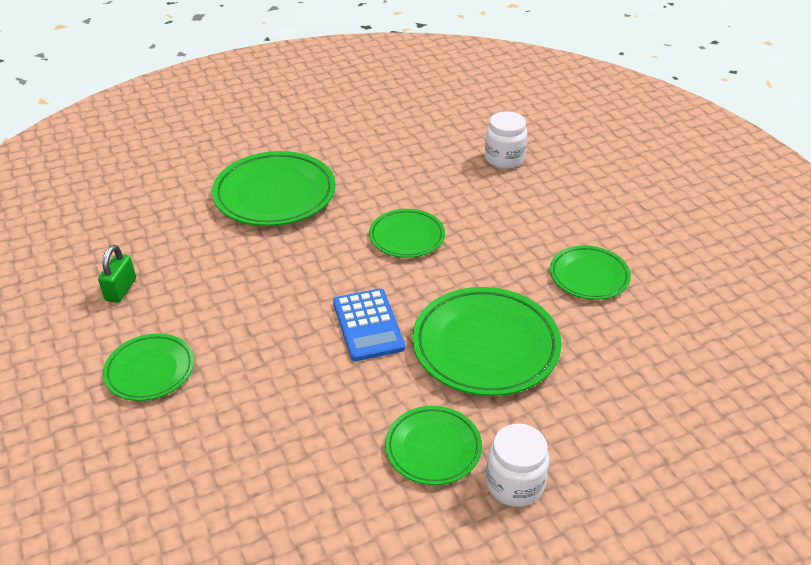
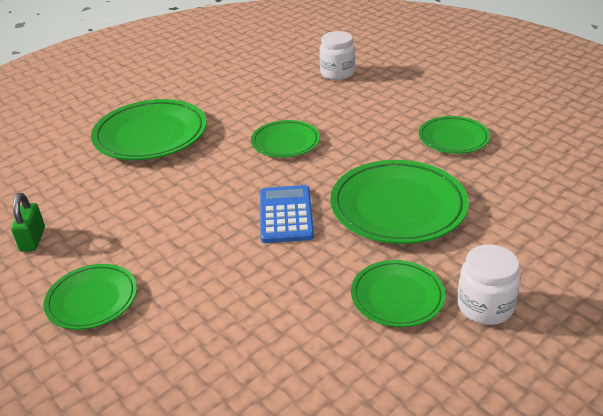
camera: 15 degrees left, 5 degrees down
blue calculator [333,289,405,361] -> blue calculator turned 150 degrees counterclockwise [260,185,314,243]

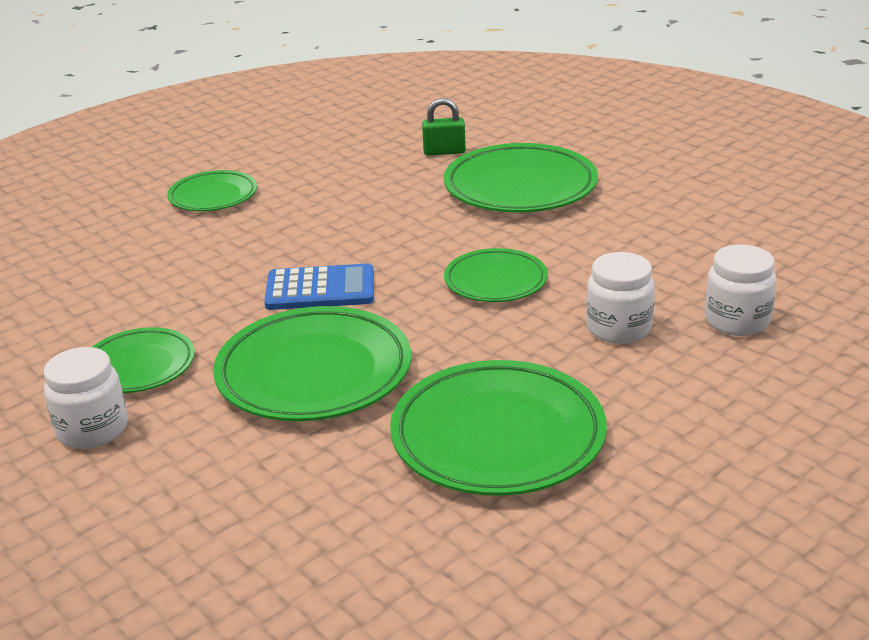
camera: 90 degrees right, 5 degrees down
green padlock [11,193,45,252] -> green padlock moved to [422,98,466,156]
green plate [419,116,490,154] -> green plate [390,360,607,496], size x1.71
none -> white jar [586,252,655,344]

